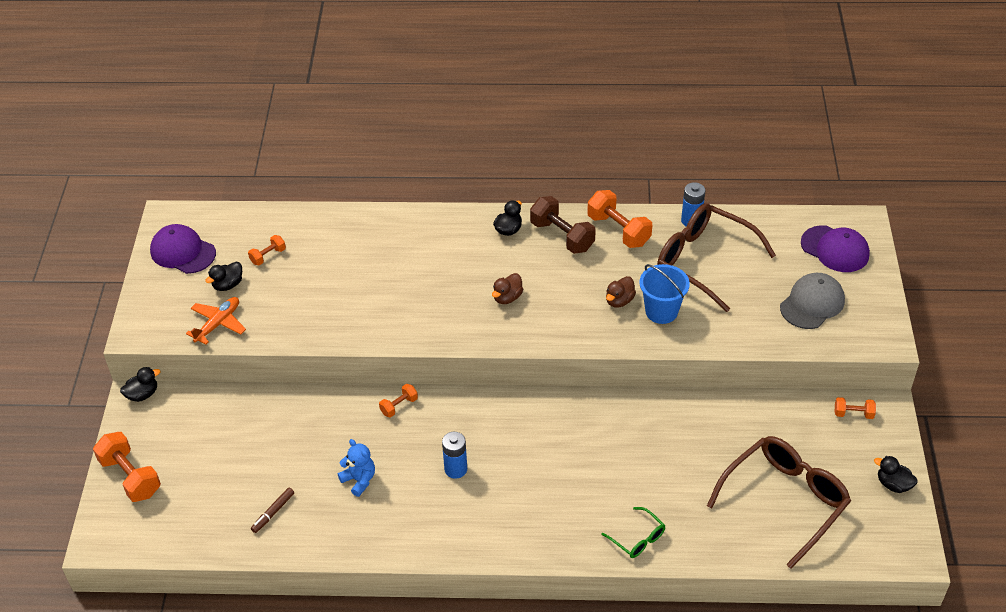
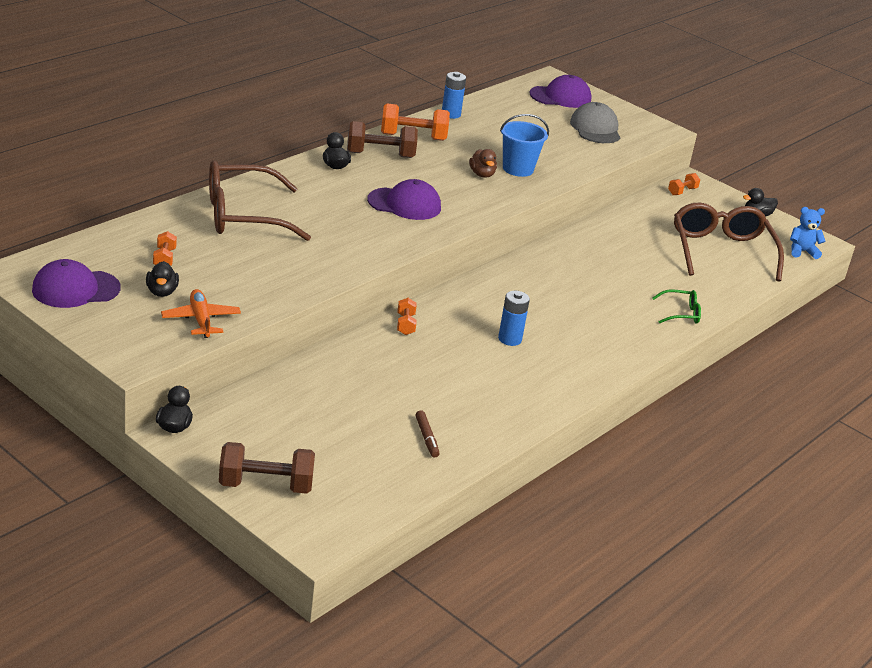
camera: 55 degrees left, 15 degrees down
orange dumbbell [93,432,161,502] -> brown dumbbell [219,442,315,494]
blue teddy bear [338,439,375,497] -> blue teddy bear moved to [790,207,826,259]
brown duck [492,273,523,304] -> purple cap [367,179,441,220]
brown glasses [657,203,776,312] -> brown glasses moved to [209,160,311,241]

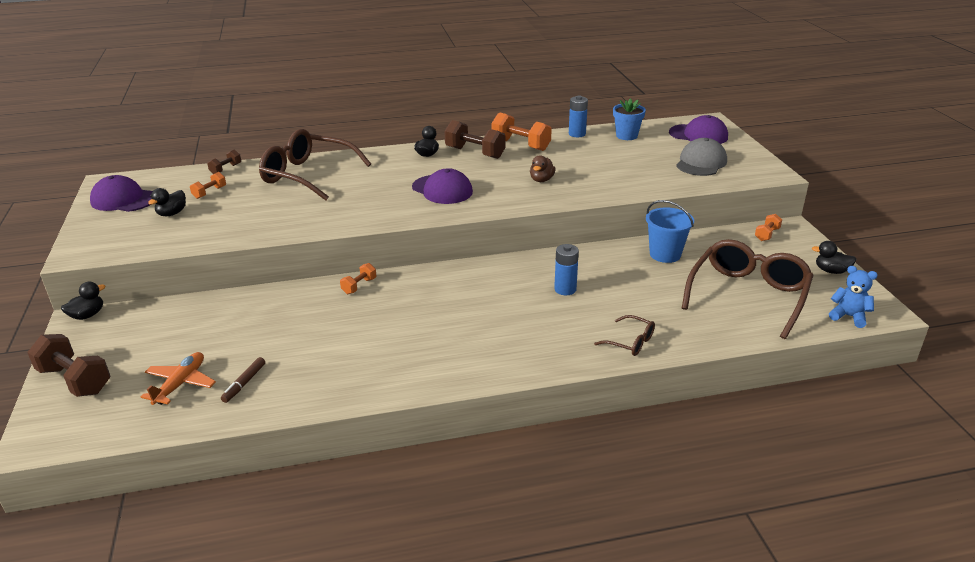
camera: 40 degrees right, 0 degrees up
orange plane [161,289,241,338] -> orange plane moved to [141,352,216,405]
blue battery [498,291,530,346] -> blue battery moved to [554,244,579,295]
blue bucket [500,114,549,177] -> blue bucket moved to [646,200,694,263]
green glasses [653,289,701,324] -> brown glasses [594,315,655,356]
orange dumbbell [668,173,700,195] -> orange dumbbell turned 45 degrees counterclockwise [755,214,782,241]
none -> brown dumbbell [207,150,241,174]
none -> blue flower pot [613,98,646,140]

